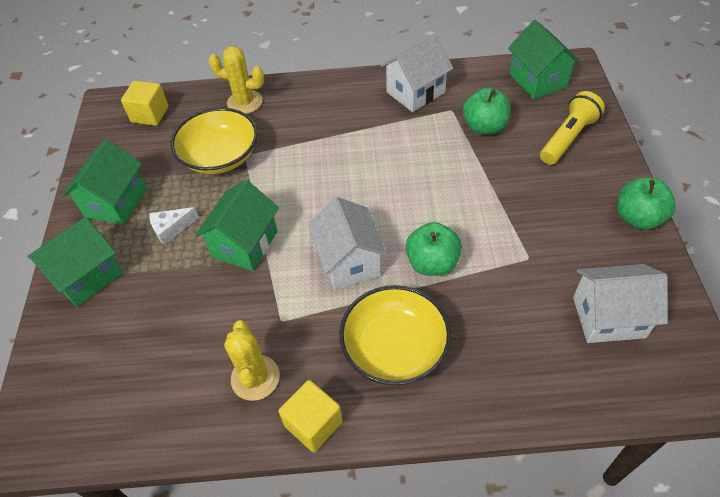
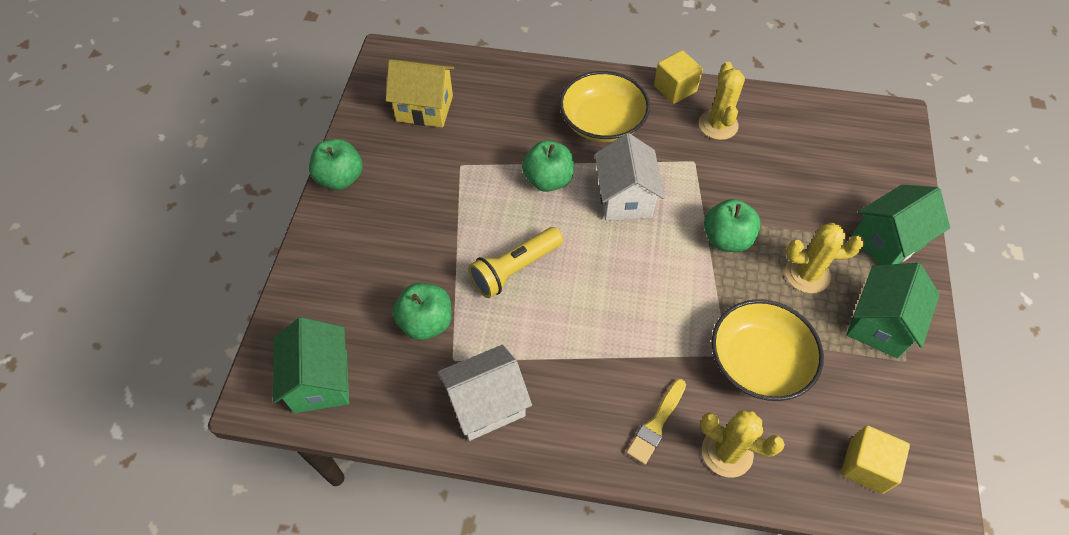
camera: 170 degrees left, 5 degrees up
white cheese [149,207,199,245] -> yellow cactus [785,223,864,294]
green house [195,180,279,271] -> green apple [704,199,761,252]
yellow flashlight [540,91,605,165] -> yellow flashlight moved to [468,227,563,298]
white house [573,264,668,343] -> yellow house [386,59,454,128]
none -> yellow brush [626,379,686,465]

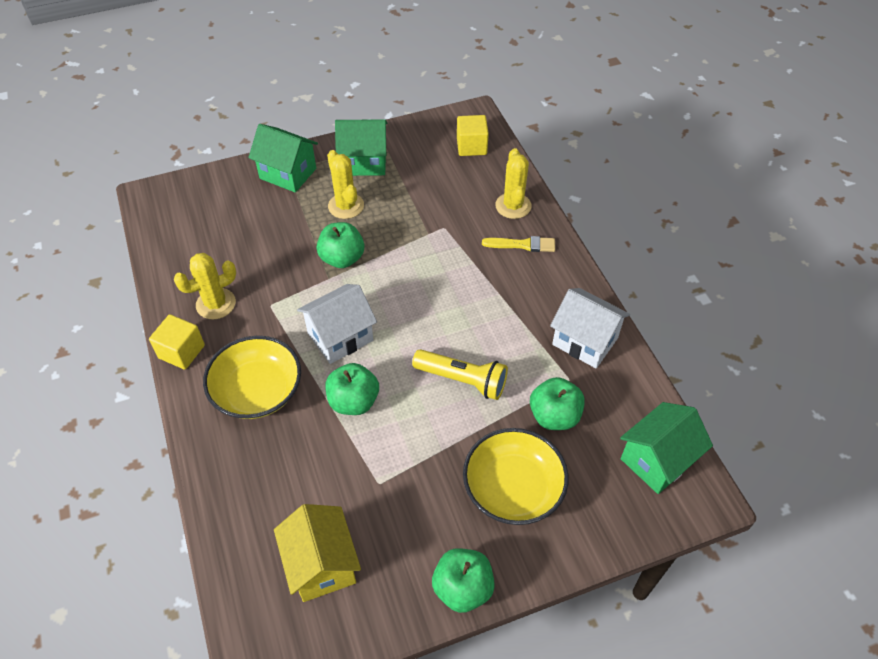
camera: 120 degrees left, 5 degrees down
yellow bowl [711,299,824,401] -> yellow bowl moved to [463,428,569,525]

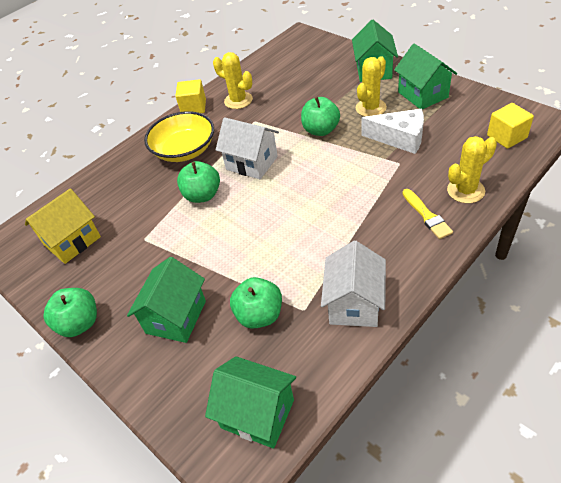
camera: 70 degrees right, 5 degrees down
yellow flashlight [412,349,508,400] -> none
yellow bowl [463,428,569,525] -> green house [127,257,206,343]
none -> white cheese [361,109,424,154]

